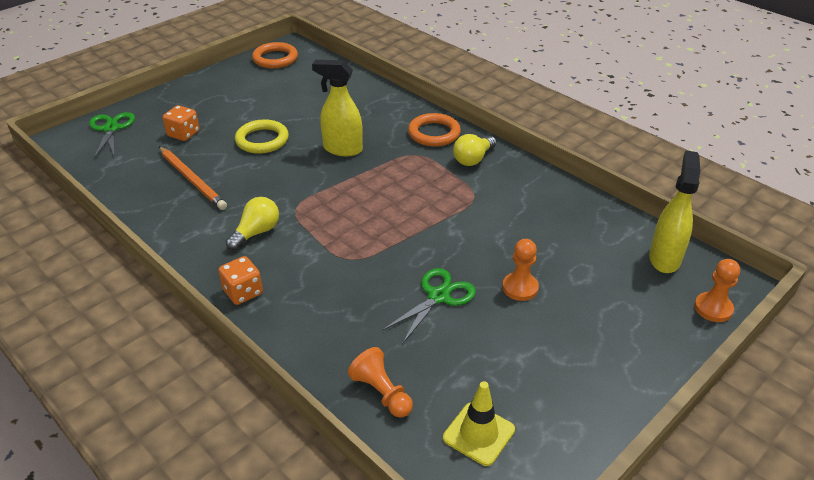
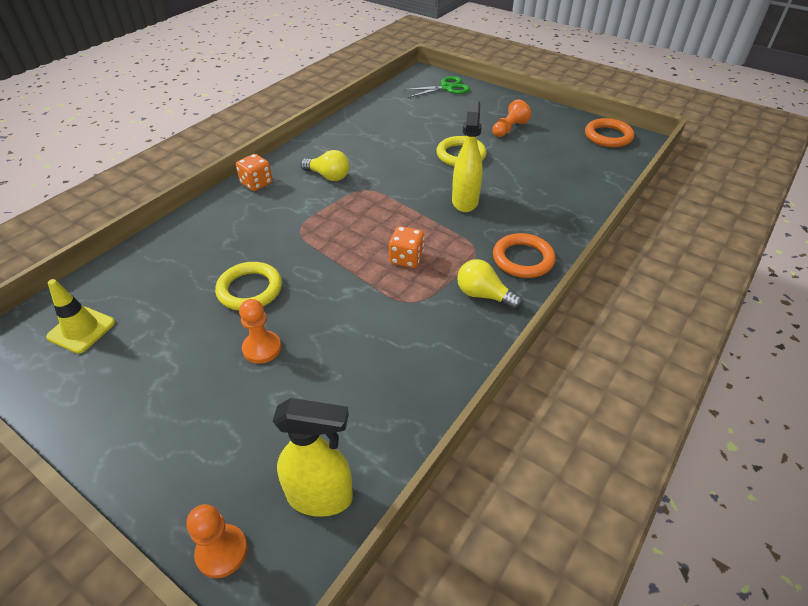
camera: 80 degrees right, 5 degrees up
orange pencil [159,147,227,210] -> none
orange dice [163,105,200,141] -> orange dice moved to [389,226,424,268]
orange pawn [348,347,413,418] -> orange pawn moved to [492,99,531,137]
green scissors [382,268,476,344] -> yellow ring [215,262,282,311]

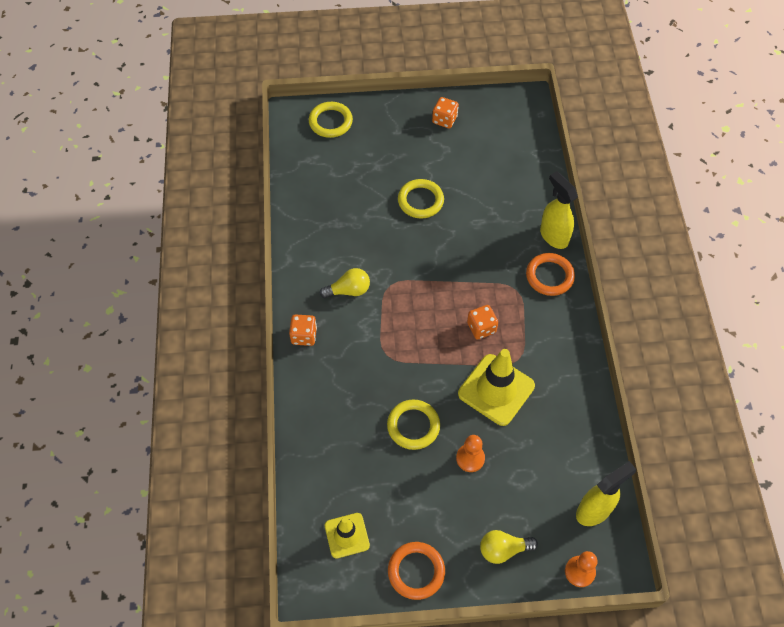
camera: 40 degrees left, 15 degrees up
green scissors [402,76,470,98] -> yellow ring [309,102,353,138]
yellow spray bottle [452,100,483,212] -> yellow spray bottle moved to [540,171,578,249]
yellow light bulb [457,259,522,310] -> yellow light bulb moved to [480,530,538,564]
orange pawn [492,99,531,137] -> none
orange ring [585,118,634,147] -> orange ring moved to [388,542,445,600]
none -> orange dice [432,97,459,128]
none -> yellow traffic cone [458,349,535,426]

